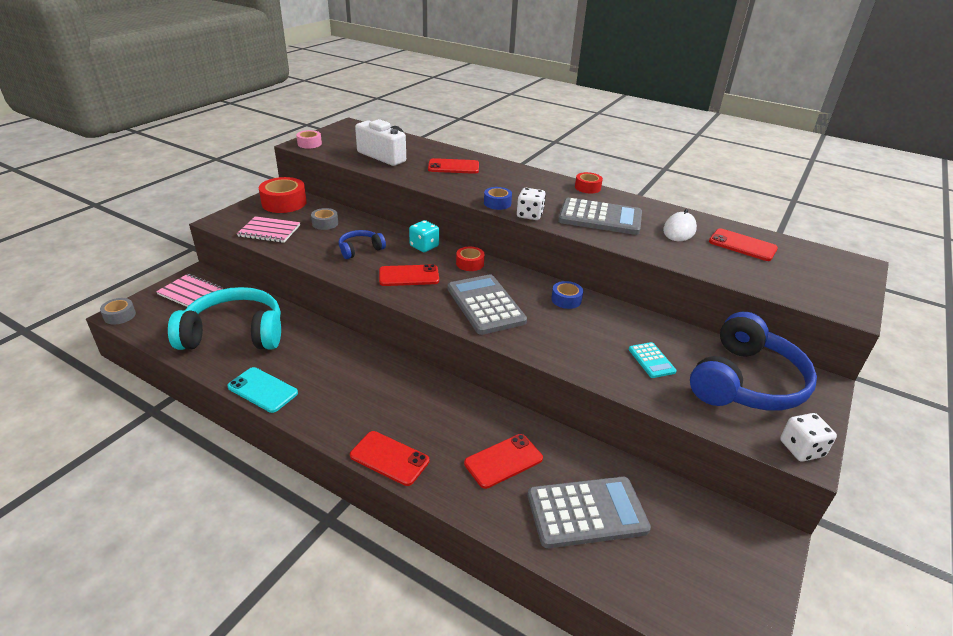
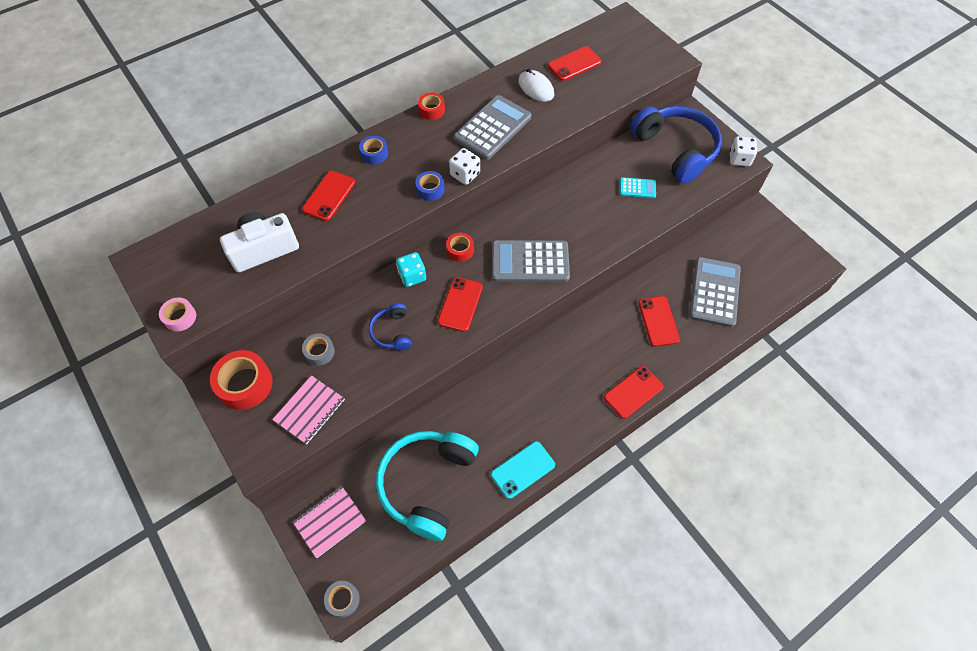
camera: 65 degrees left, 25 degrees up
blue tape [551,281,583,309] -> blue tape moved to [359,136,388,164]

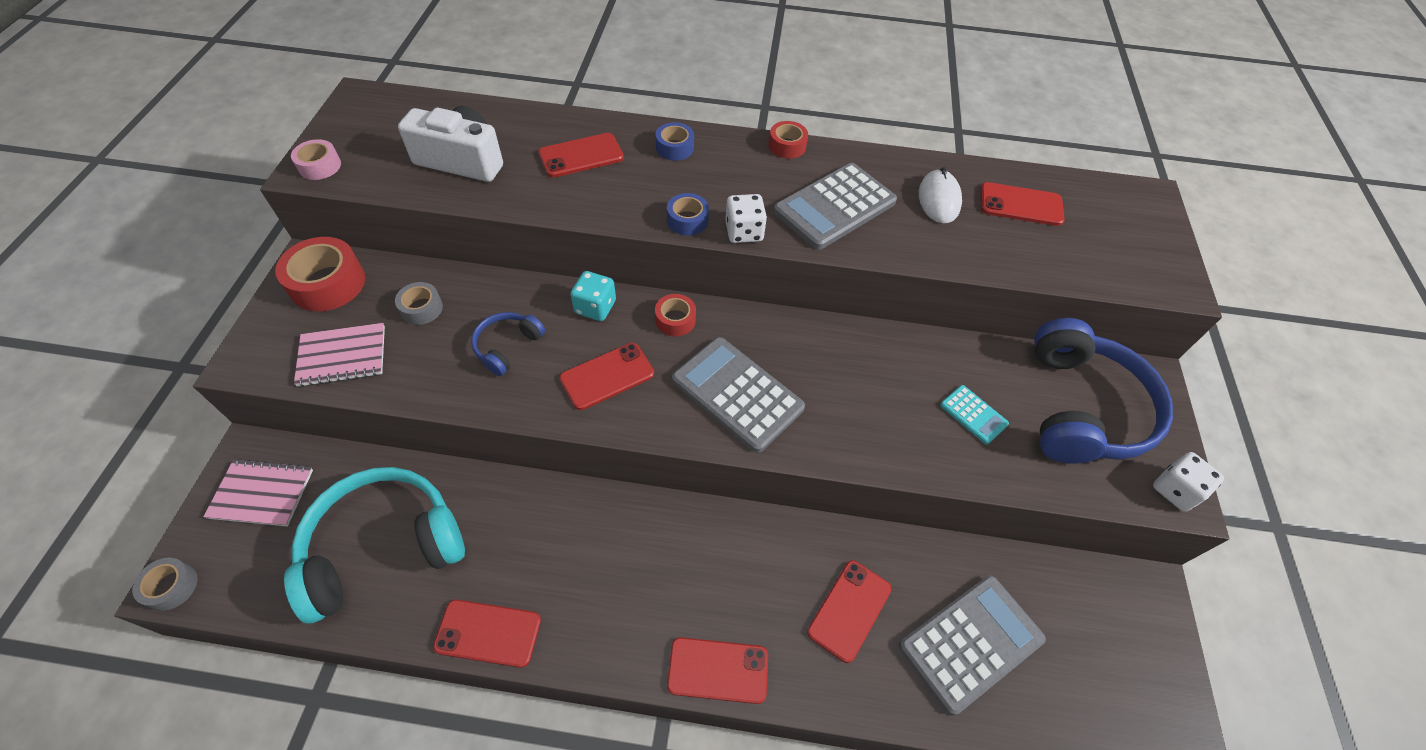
camera: 40 degrees right, 5 degrees down
grey calculator [454,95,531,160] -> grey calculator turned 150 degrees clockwise [773,163,897,250]
turquoise phone [491,441,555,499] -> red phone [433,600,541,668]

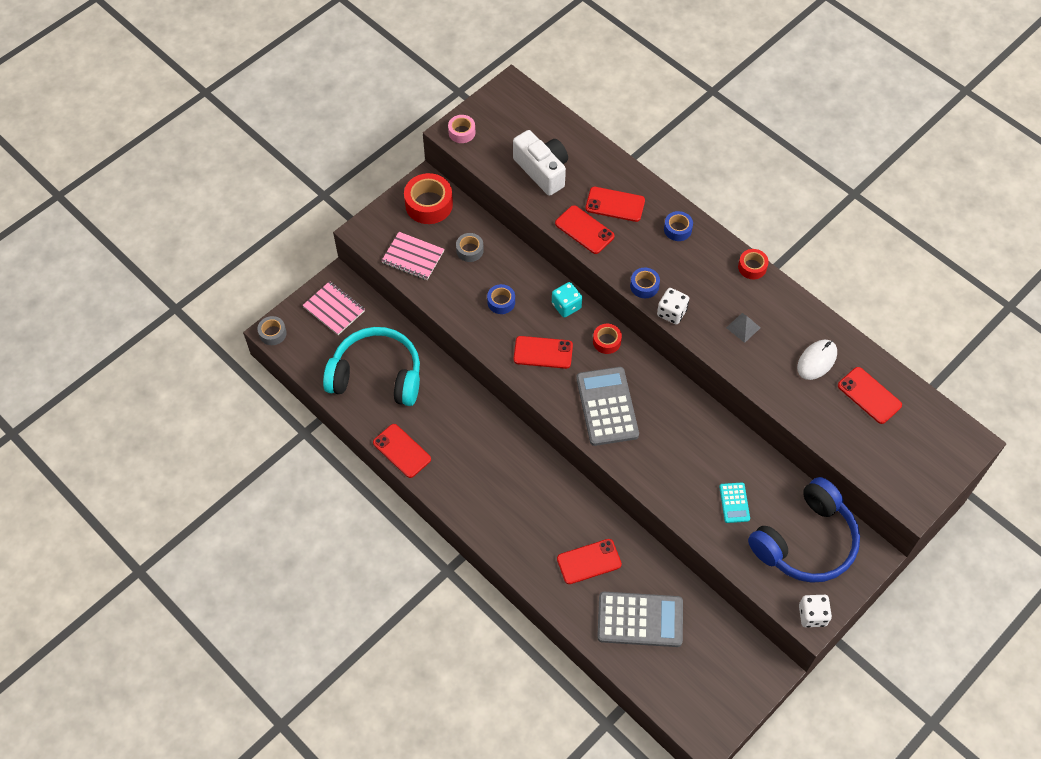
camera: 40 degrees right, 5 degrees up
blue headphones [471,312,545,376] -> blue tape [487,284,515,314]
red phone [667,637,768,704] -> red phone moved to [555,205,615,254]
grey calculator [773,163,897,250] -> grey pyramid [726,313,760,343]

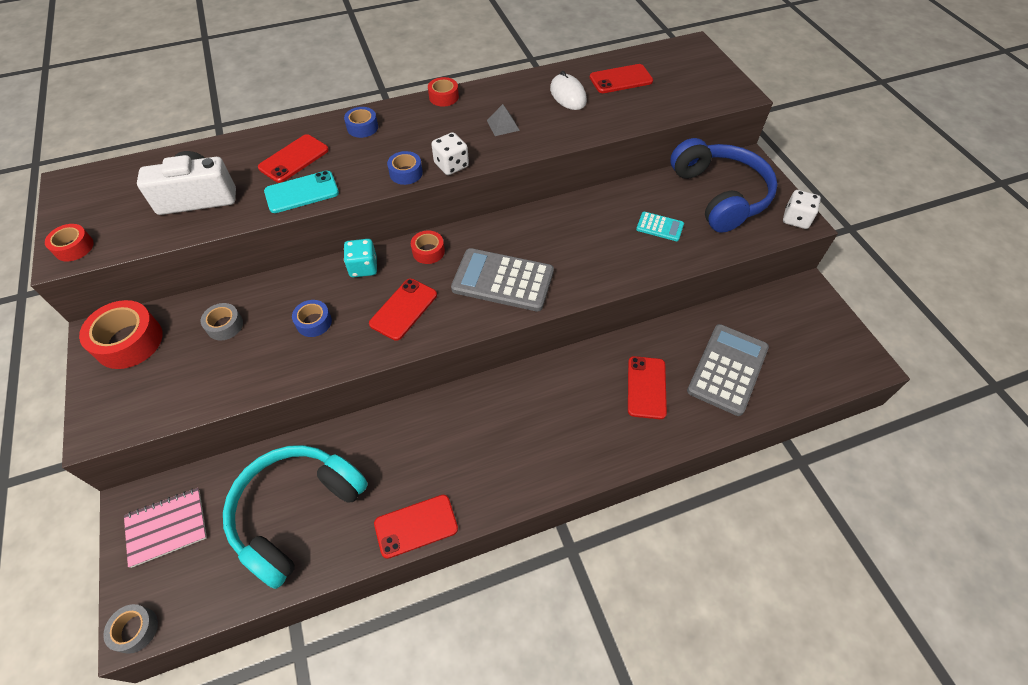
camera: 65 degrees left, 5 degrees down
pink notebook [381,232,444,280] -> none
pink tape [448,115,475,143] -> red tape [45,224,94,262]
red phone [555,205,615,254] -> turquoise phone [264,171,339,213]

